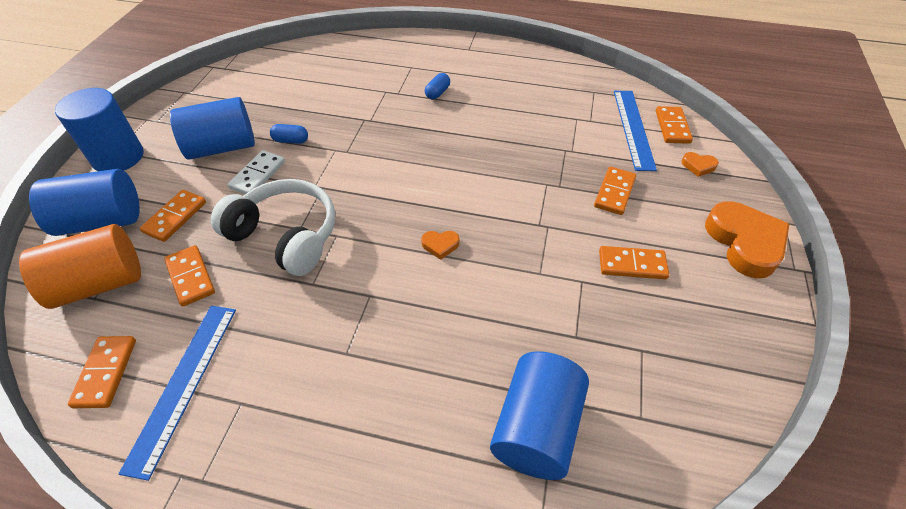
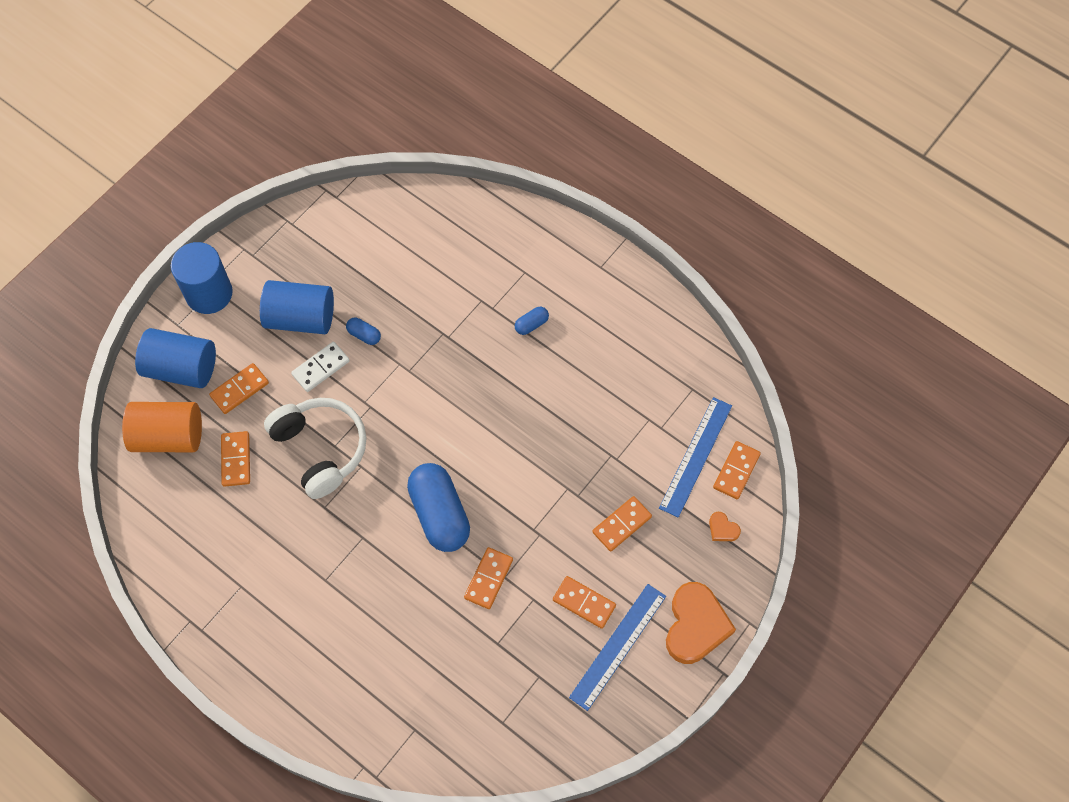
camera: 25 degrees right, 15 degrees up
orange domino [68,336,136,408] -> orange domino moved to [464,547,513,609]
blue ruler [118,306,236,481] -> blue ruler moved to [569,584,666,711]
orange heart [421,231,460,260] -> blue capsule [407,463,470,552]
blue cylinder [490,351,589,480] -> none

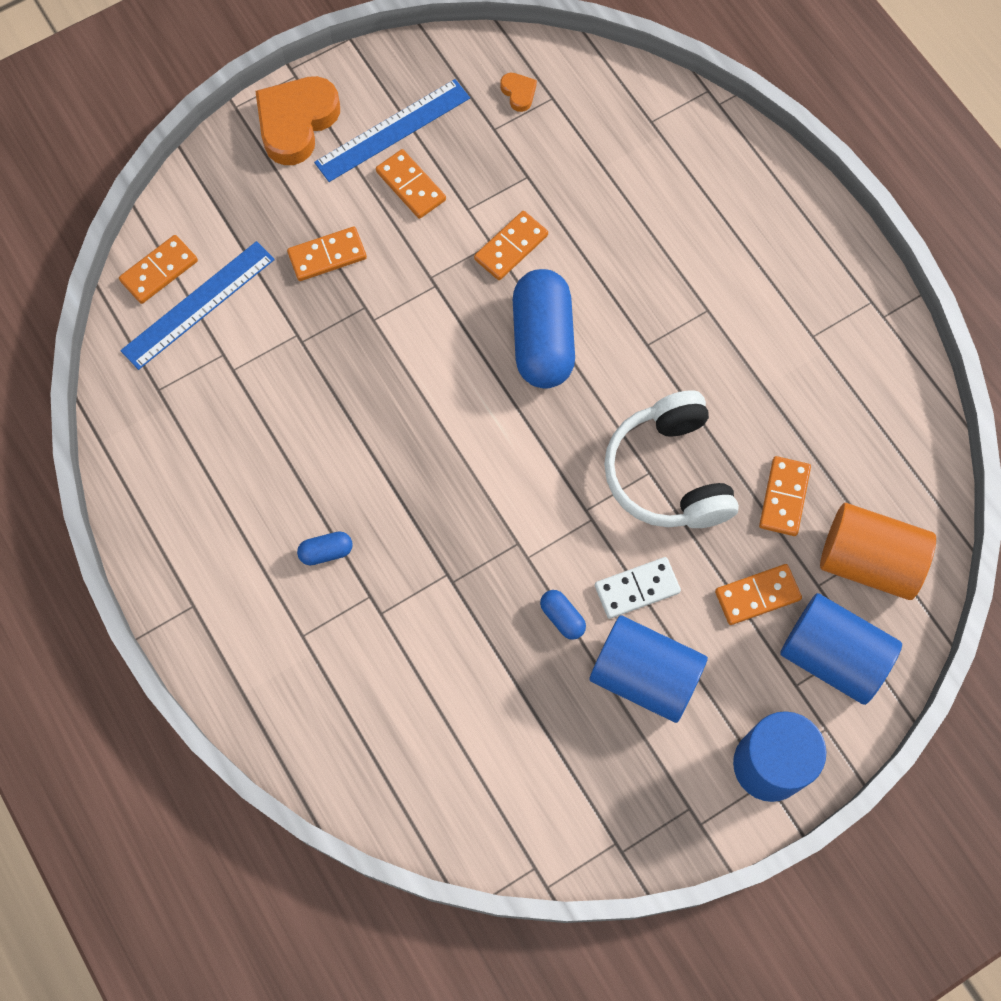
camera: 160 degrees left, 5 degrees up
orange heart [709,512,741,541] -> orange heart moved to [500,73,537,112]

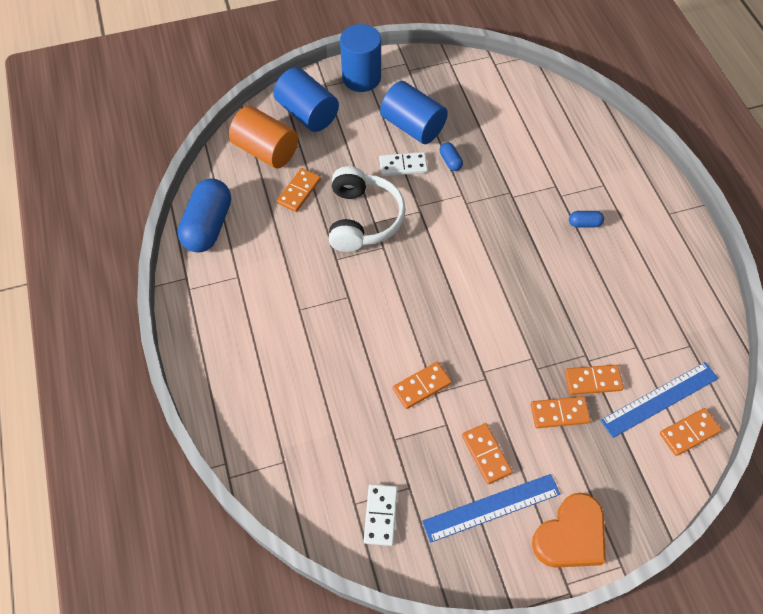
camera: 165 degrees left, 10 degrees down
orange heart [500,73,537,112] -> white domino [364,484,398,546]
blue capsule [513,269,575,389] -> blue capsule moved to [178,178,231,253]
orange domino [715,564,802,625] -> orange domino moved to [565,365,624,395]

